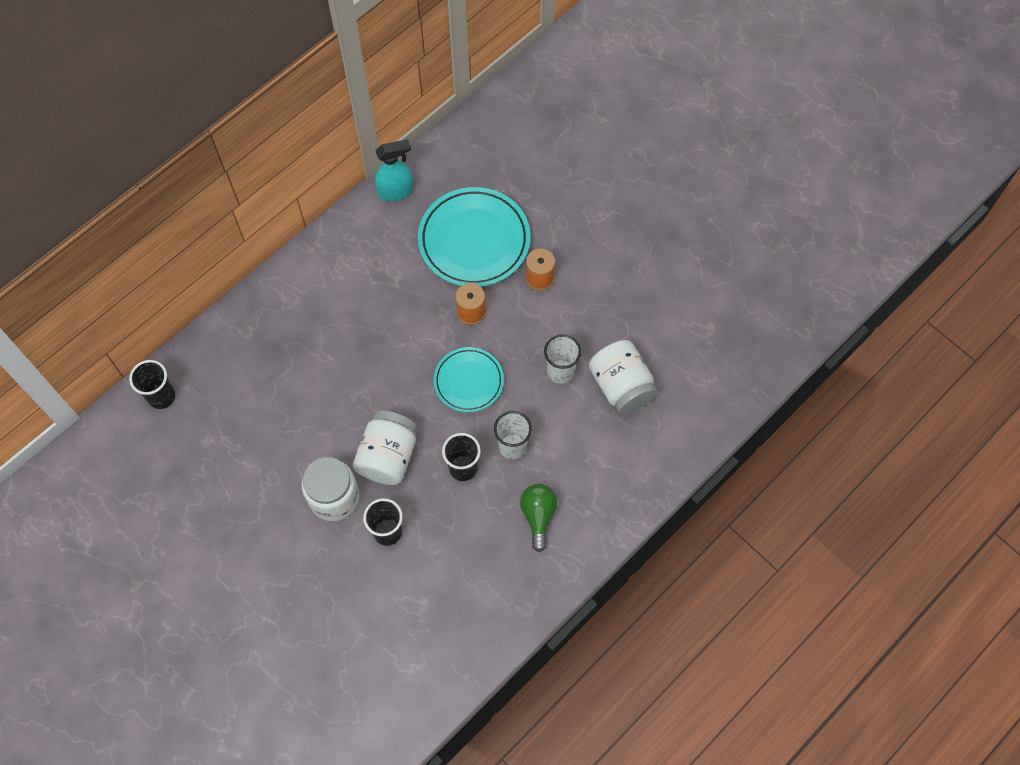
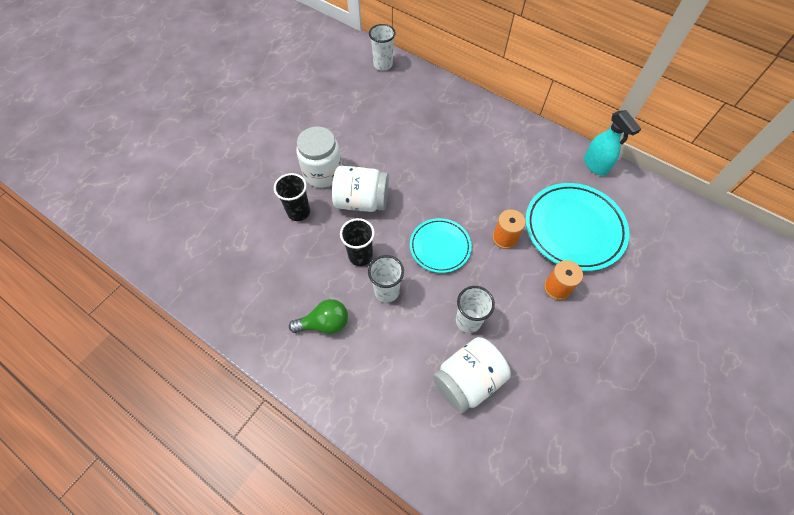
camera: 80 degrees right, 5 degrees down
black cup [129,360,175,409] -> white cup [369,24,396,71]

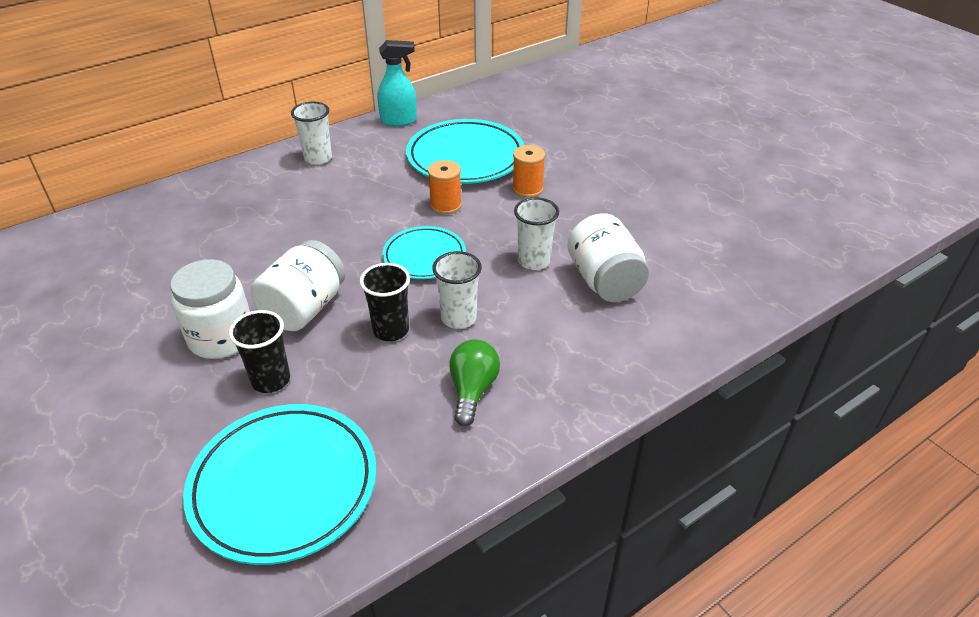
camera: 70 degrees left, 20 degrees down
white cup [369,24,396,71] -> white cup moved to [291,102,332,165]
none -> turquoise plate [183,404,376,565]

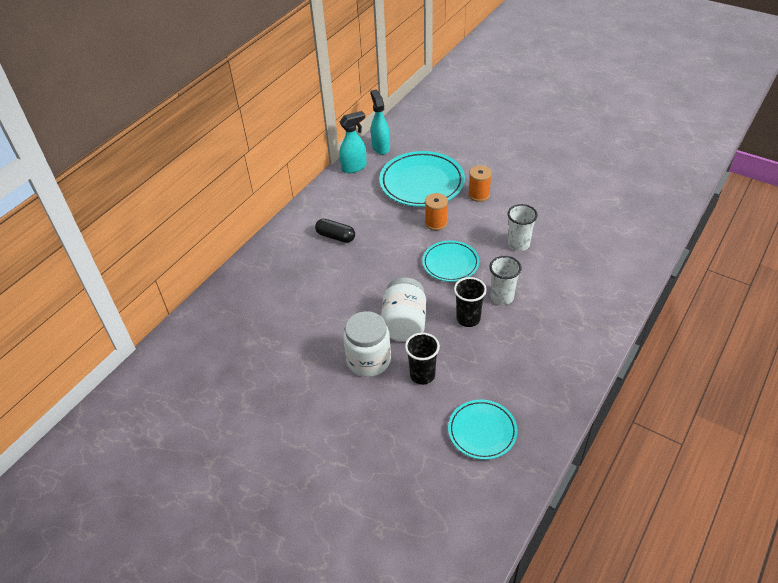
camera: 20 degrees left, 5 degrees up
turquoise plate [183,404,376,565] -> turquoise plate [448,400,518,460], size x0.60
white cup [291,102,332,165] -> none
green light bulb [449,339,500,426] -> none
white jar [567,213,649,302] -> none
none -> black capsule [315,219,355,243]
none -> turquoise spray bottle [370,89,390,155]

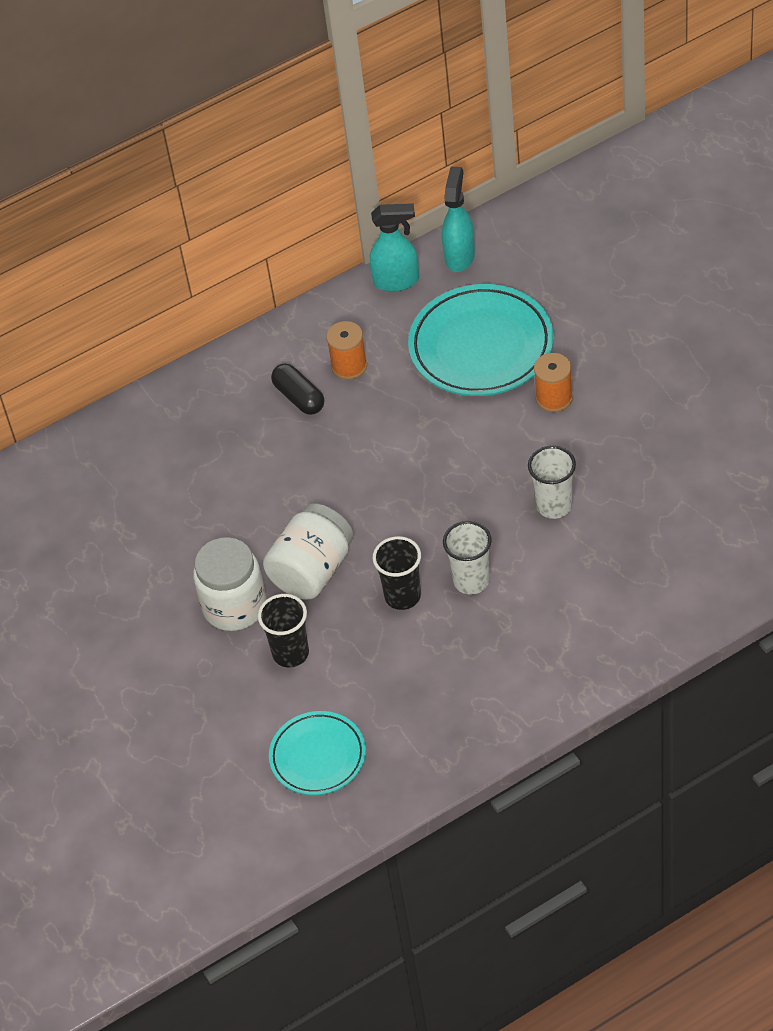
camera: 30 degrees right, 5 degrees up
turquoise plate [422,241,479,282] -> none
orange spool [425,193,448,231] -> orange spool moved to [326,321,367,380]

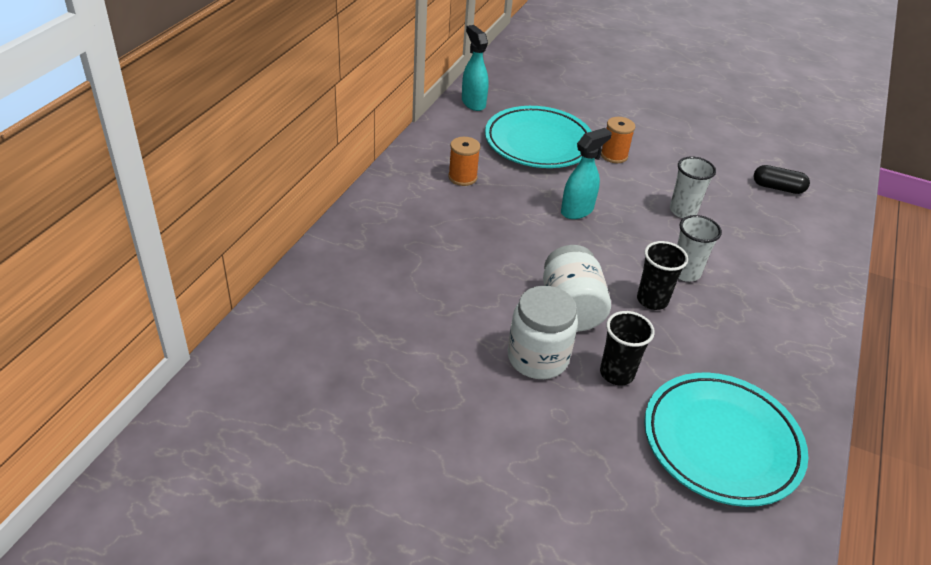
camera: 45 degrees left, 10 degrees down
turquoise plate [269,711,366,795] -> turquoise plate [644,373,808,507], size x1.67
black capsule [271,363,324,415] -> black capsule moved to [753,165,810,194]
turquoise spray bottle [369,203,419,292] -> turquoise spray bottle moved to [561,128,612,219]

